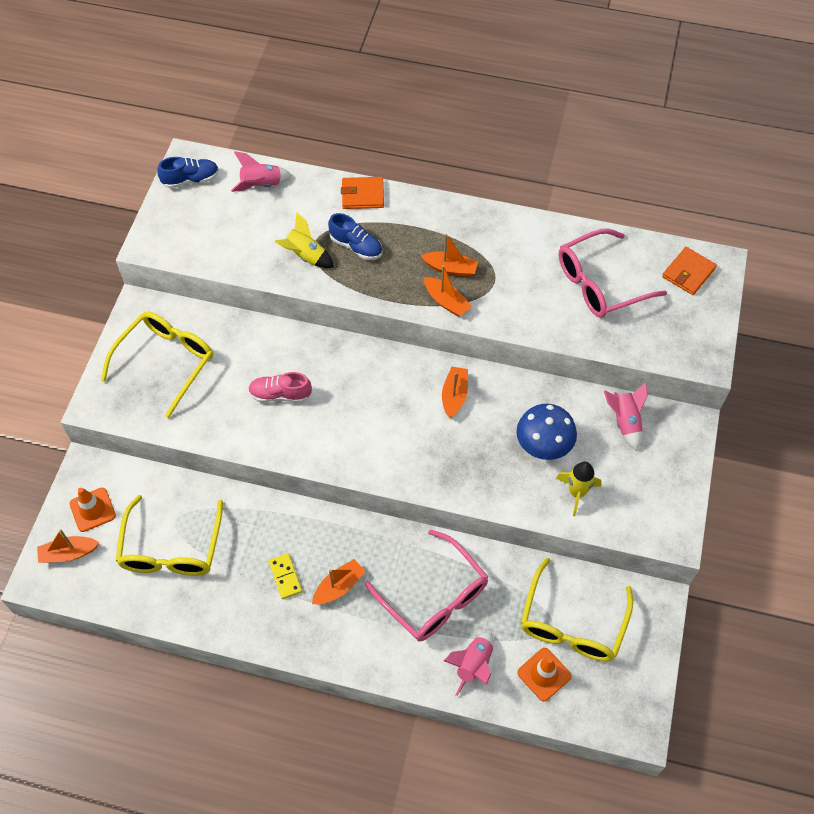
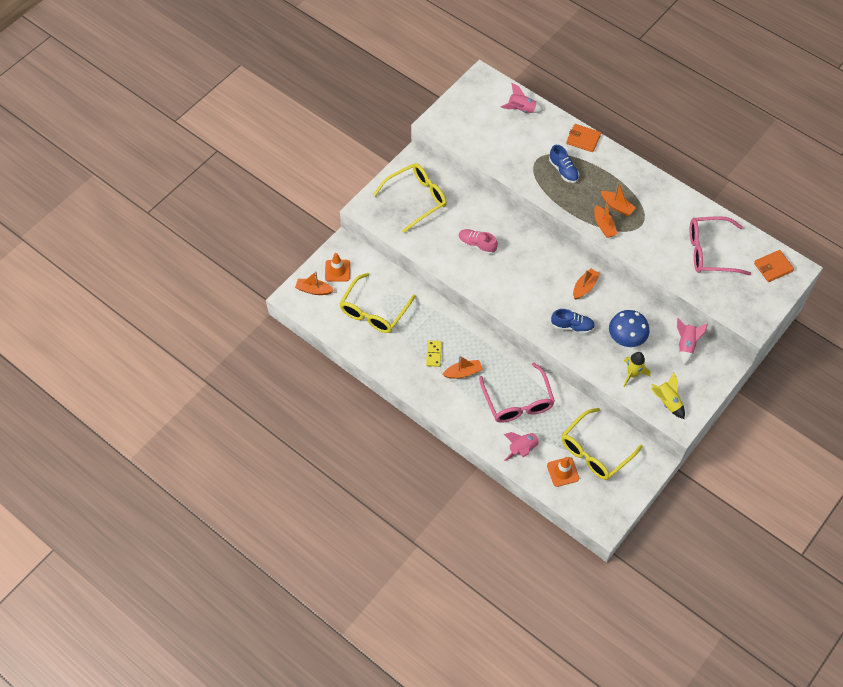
camera: 25 degrees right, 0 degrees up
blue shoe [157,157,219,188] -> blue shoe moved to [551,309,595,334]
yellow rocket [274,212,334,268] -> yellow rocket moved to [650,372,685,419]

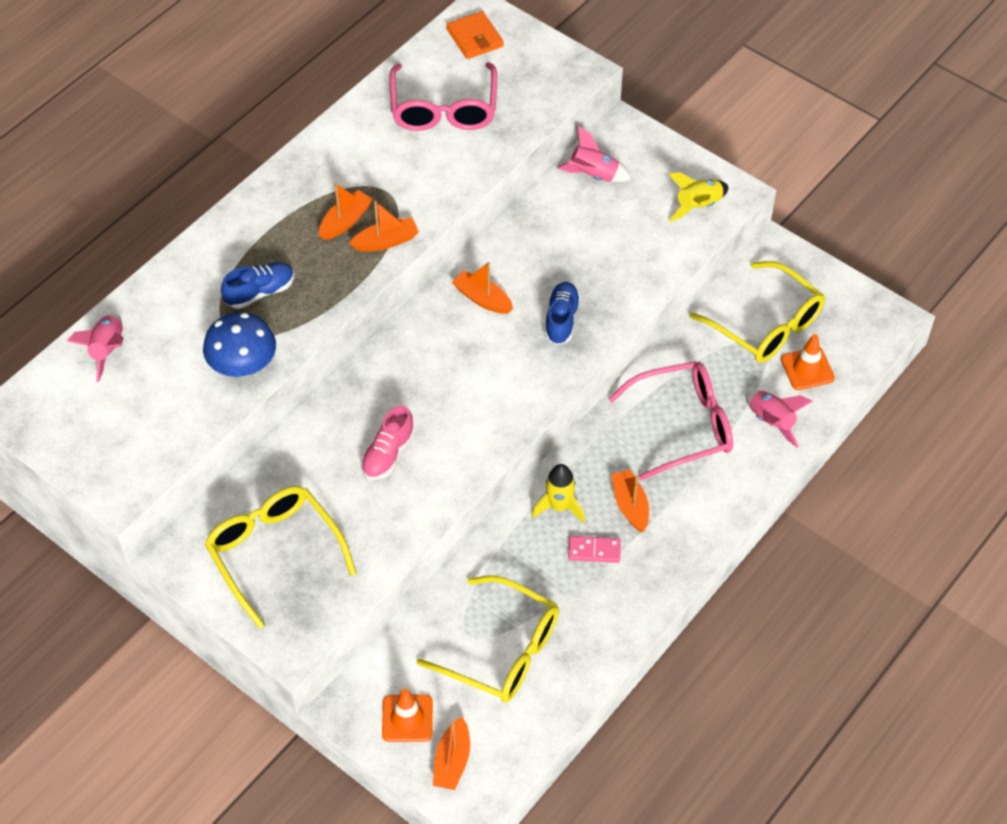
camera: 90 degrees left, 5 degrees down
yellow domino [426,340,442,367] -> pink domino [568,536,621,563]
orange wallet [566,124,601,152] -> none
blue mushroom [609,310,650,347] -> blue mushroom moved to [203,312,276,377]
yellow rocket [623,352,650,387] -> yellow rocket moved to [531,464,585,523]

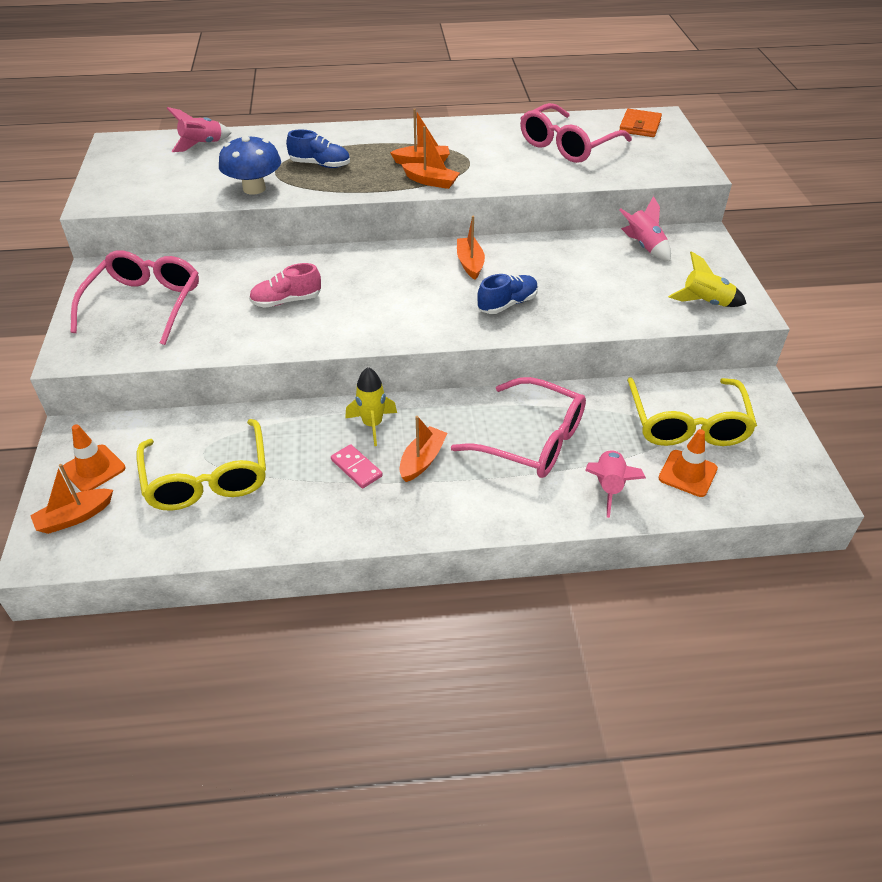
camera: 45 degrees right, 10 degrees down
yellow glasses [205,486,357,629] -> pink glasses [70,250,199,345]

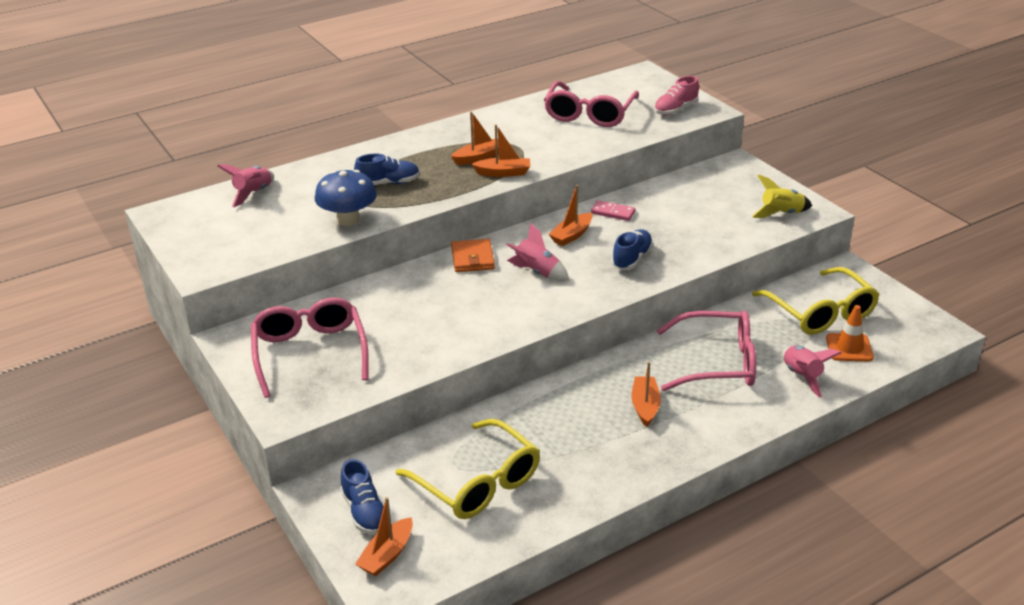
camera: 25 degrees left, 10 degrees down
orange traffic cone [63,424,125,492] -> blue shoe [341,459,384,534]
pink shoe [249,263,321,308] -> pink shoe moved to [654,76,699,115]
pink domino [331,444,383,488] -> pink domino moved to [591,200,635,221]
yellow rocket [345,367,397,446] -> none
orange boat [457,216,485,280] -> orange boat turned 105 degrees counterclockwise [549,185,593,246]
orange wallet [619,109,662,137] -> orange wallet moved to [451,239,495,272]
pink rocket [619,196,671,261] -> pink rocket moved to [507,223,569,281]

